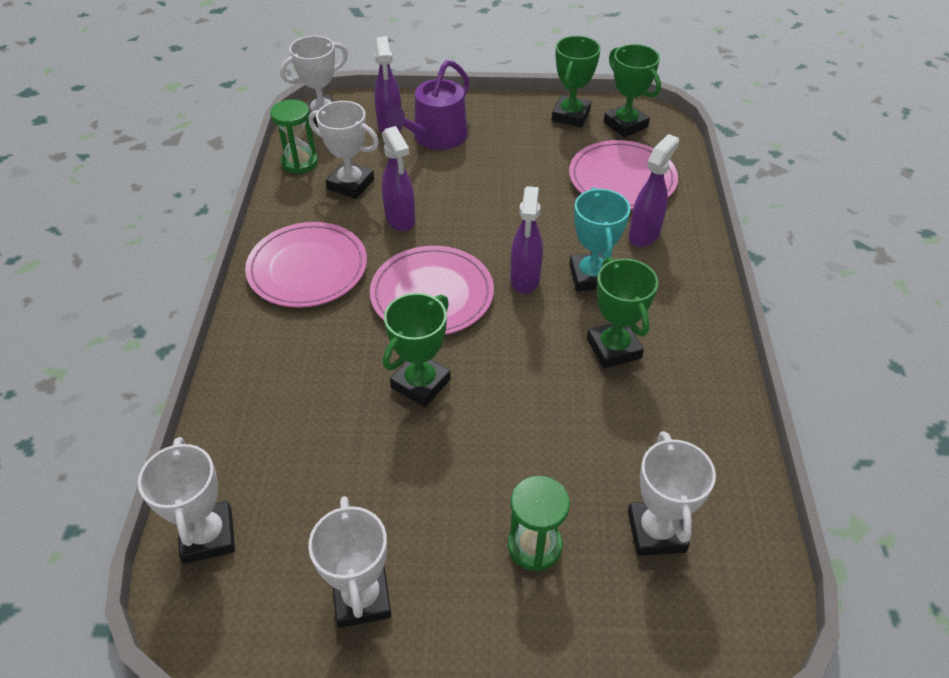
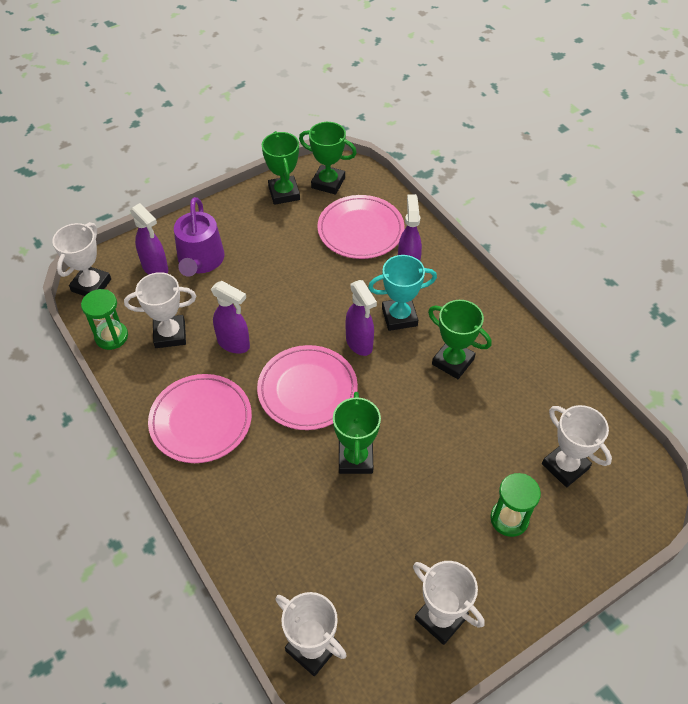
camera: 35 degrees left, 5 degrees up
turquoise trophy [569,187,631,291] -> turquoise trophy turned 60 degrees counterclockwise [368,255,437,331]

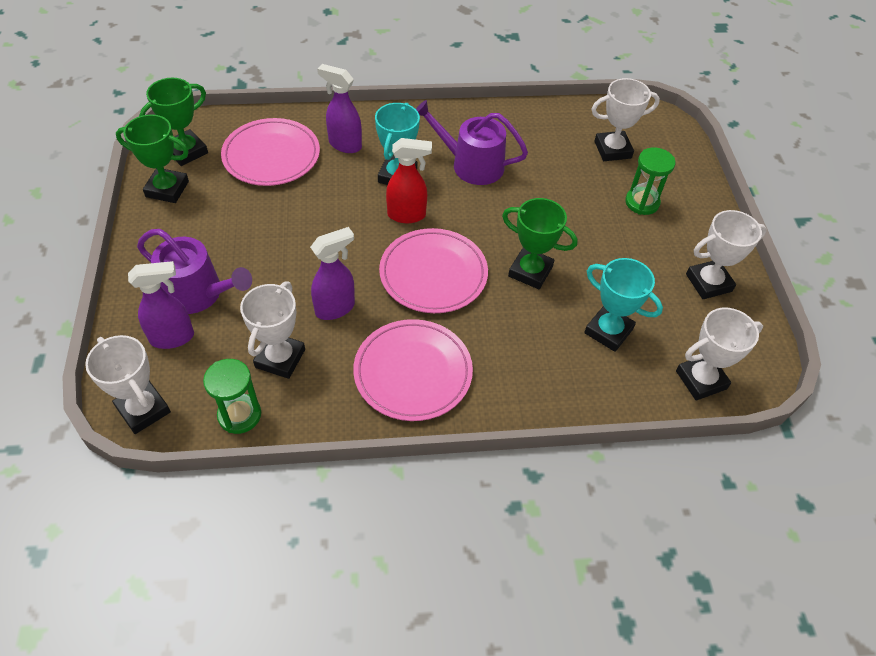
camera: 65 degrees left, 0 degrees up
purple spray bottle [345,280,377,356] -> red spray bottle [386,138,432,223]
green trophy [428,300,492,379] -> purple watering can [416,100,528,185]
none -> turquoise trophy [584,258,663,352]

